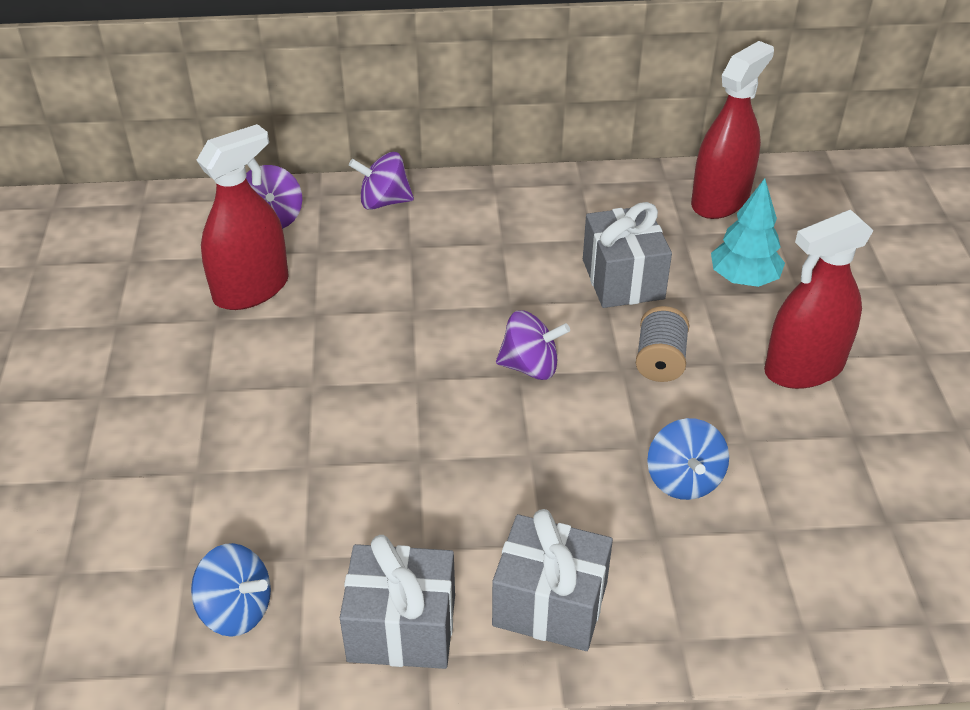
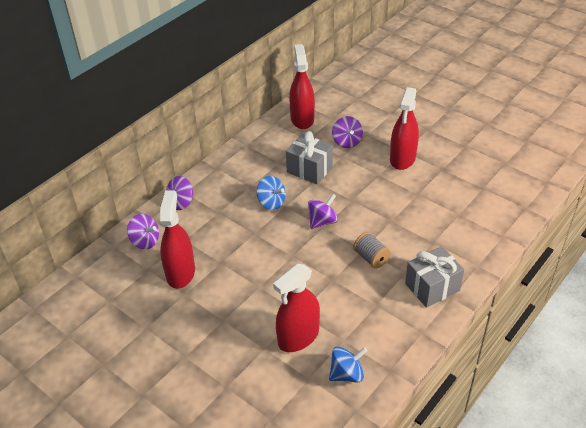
camera: 45 degrees left, 0 degrees up
grey gift [340,535,455,669] -> none
grey spool [636,306,689,382] -> grey spool moved to [353,232,391,269]
blue spinning top [647,418,729,500] -> blue spinning top moved to [256,176,286,210]
turquoise tree [711,178,785,287] -> purple spinning top [332,116,363,148]
none -> red spray bottle [273,264,320,352]

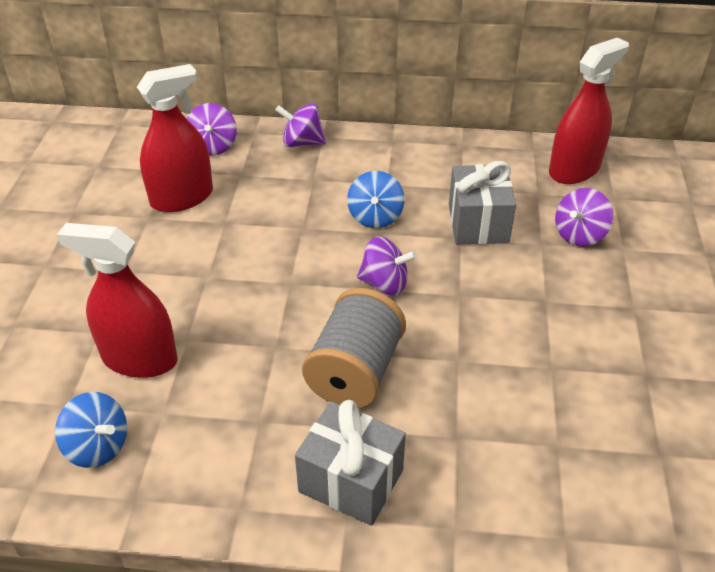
camera: 55 degrees right, 0 degrees up
grey spool [353,232,391,269] -> grey spool [302,288,406,408], size x1.70
red spray bottle [390,87,419,170] -> none

